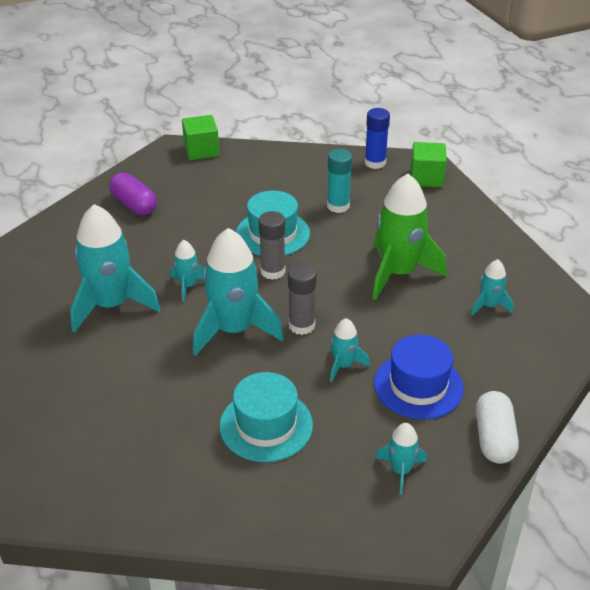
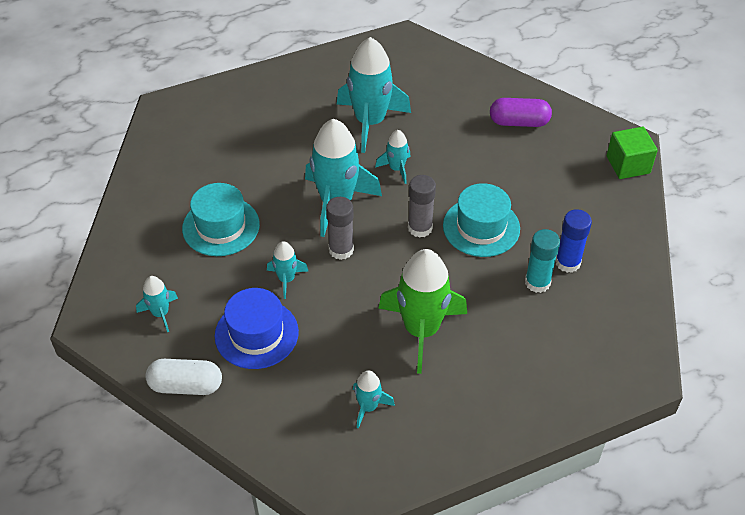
camera: 90 degrees right, 10 degrees up
purple capsule [109,173,157,215] -> purple capsule turned 45 degrees clockwise [490,98,552,127]
blue glue stick [365,108,390,169] -> blue glue stick moved to [555,209,592,273]
green cube [410,142,447,187] -> none

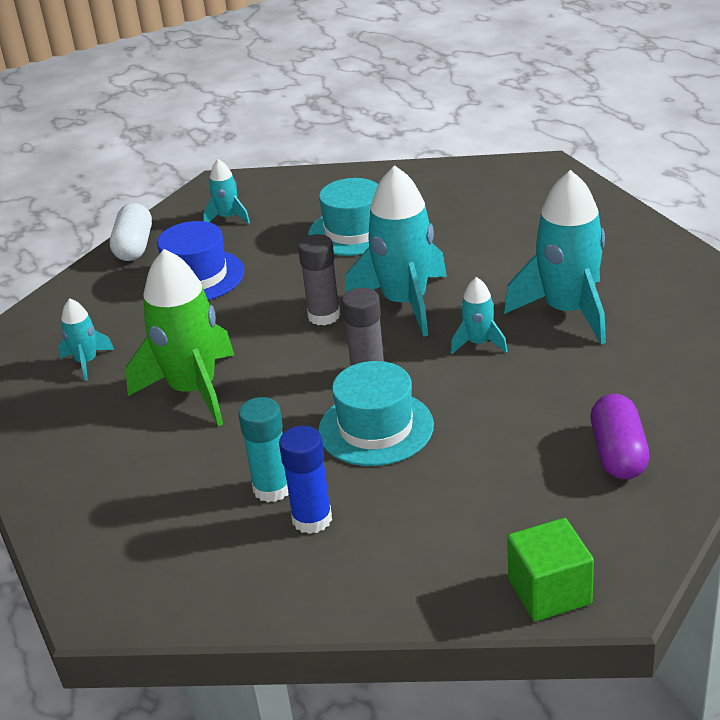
camera: 90 degrees right, 15 degrees down
turquoise rocket [267,241,309,299] -> none

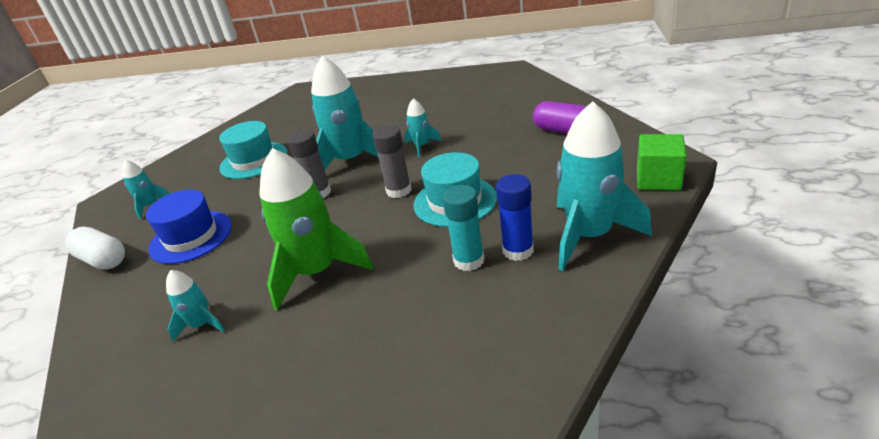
camera: 55 degrees left, 0 degrees up
turquoise rocket [504,170,606,344] -> turquoise rocket moved to [557,101,652,271]

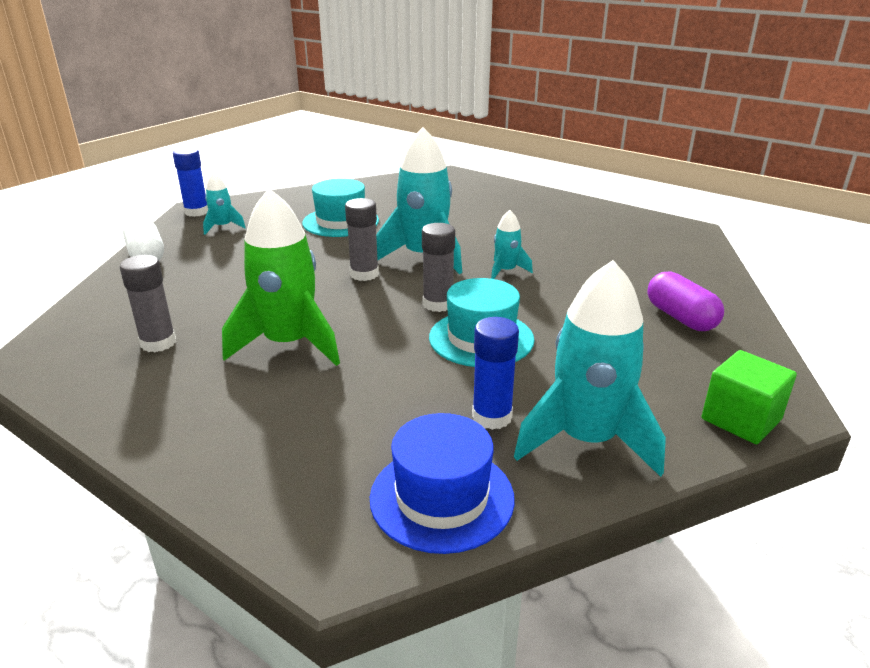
camera: 25 degrees right, 5 degrees down
blue hat [146,190,232,264] -> blue hat moved to [370,413,515,554]
turquoise rocket [166,270,225,341] -> grey glue stick [120,255,176,352]
turquoise glue stick [442,185,484,271] -> none
none -> blue glue stick [173,147,208,217]

